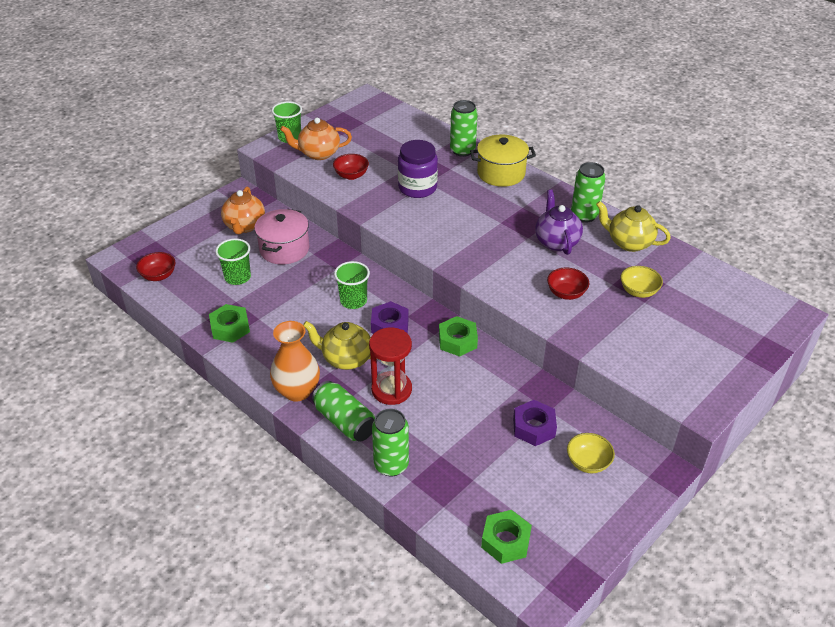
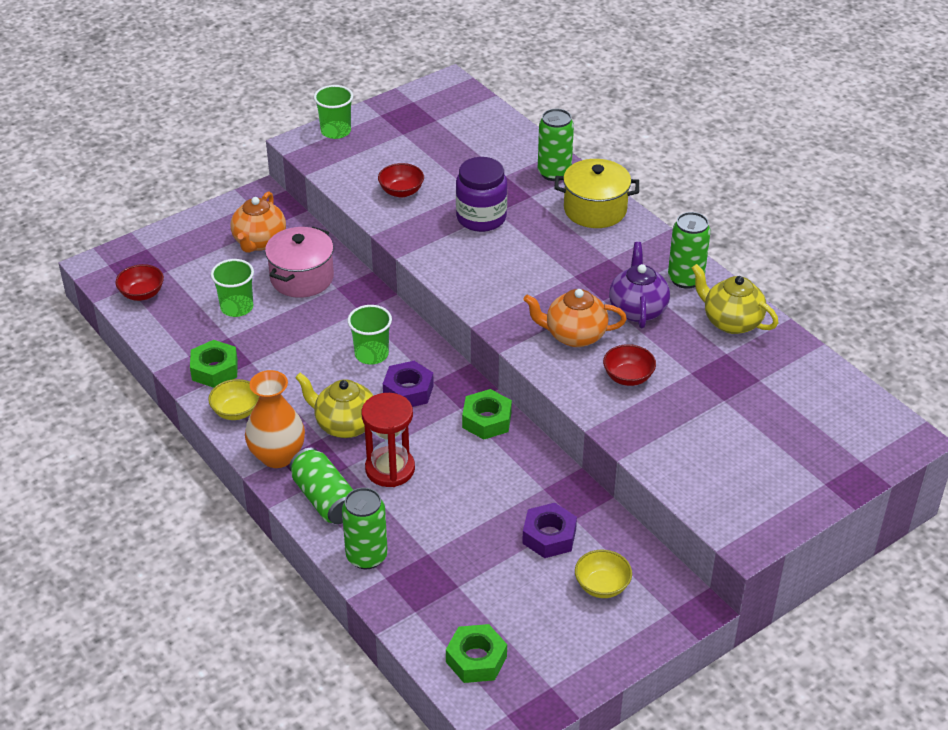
camera: 10 degrees right, 0 degrees up
orange teapot [280,118,352,160] -> orange teapot moved to [524,289,627,347]
yellow bowl [621,266,663,298] -> yellow bowl moved to [208,379,259,420]

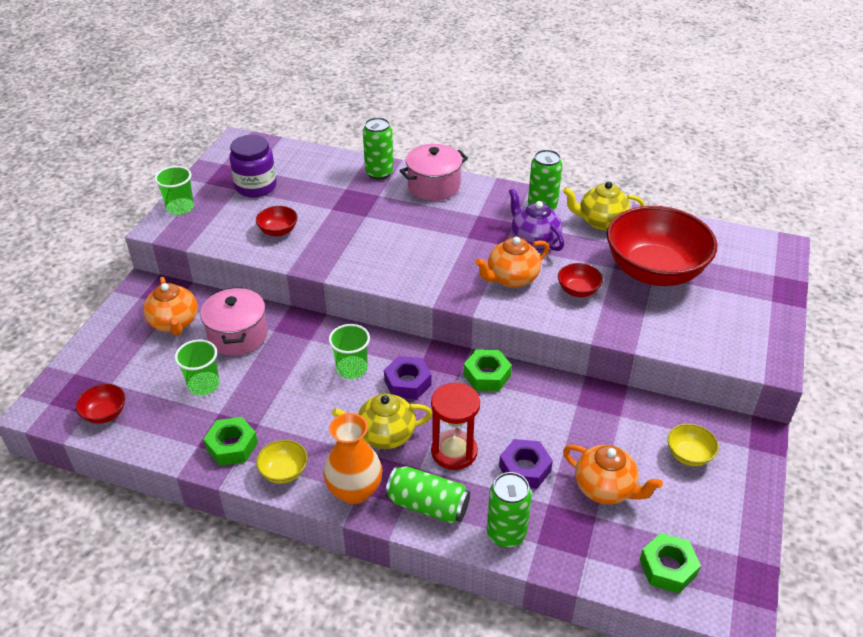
camera: 35 degrees left, 0 degrees up
purple jar [456,157,507,232] -> purple jar moved to [230,135,277,197]
purple nut [522,503,577,558] -> purple nut moved to [499,439,553,489]
yellow pot [554,159,639,228] -> pink pot [399,144,468,201]
none -> orange teapot [563,445,663,504]
none -> red bowl [607,206,717,286]

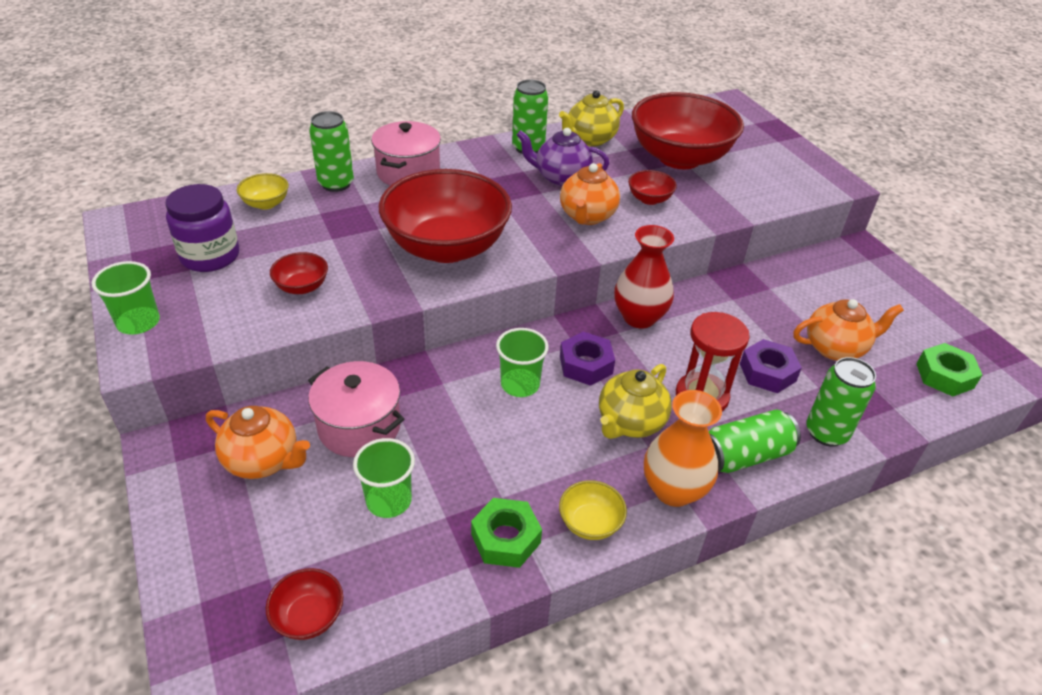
camera: 45 degrees left, 0 degrees up
green nut [464,349,512,391] -> red vase [614,225,674,328]
yellow bowl [667,424,719,466] -> yellow bowl moved to [237,173,289,210]
none -> red bowl [378,169,512,263]

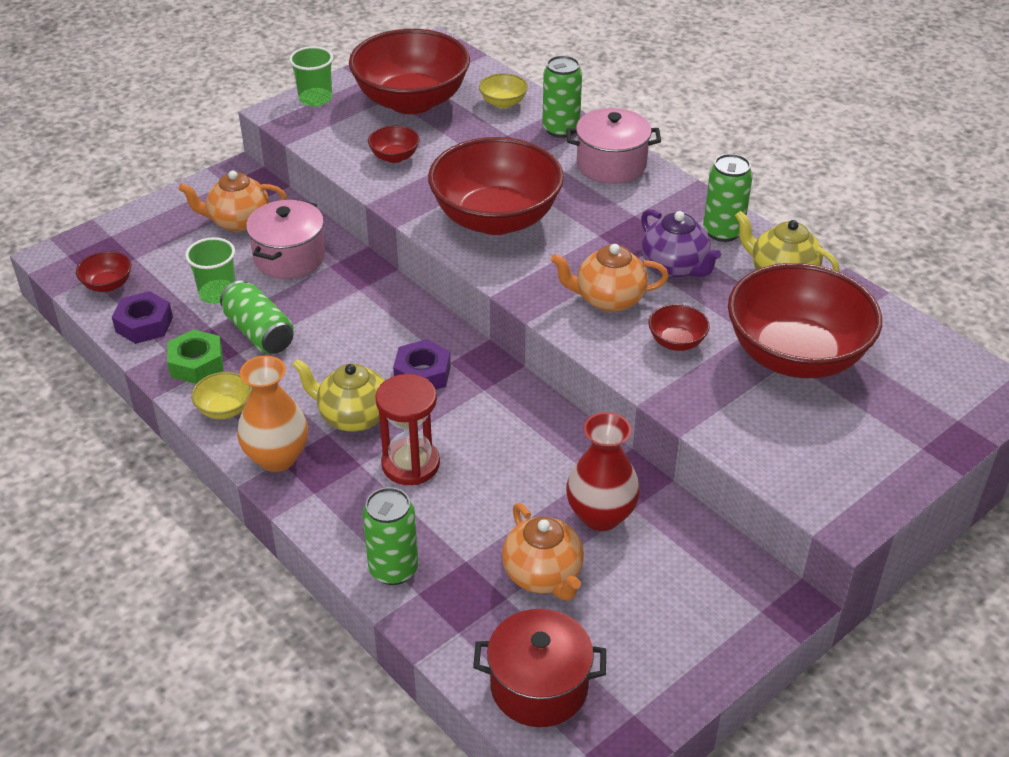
camera: 75 degrees right, 0 degrees up
purple jar [165,184,239,272] -> red bowl [349,29,470,114]
orange teapot [206,406,310,479] -> orange teapot turned 75 degrees clockwise [178,170,287,232]
green cup [496,328,549,397] -> none
purple teapot [517,128,609,187] -> purple teapot turned 150 degrees clockwise [641,209,721,278]
red vase [614,225,674,328] -> red vase moved to [566,412,640,531]
green can [709,409,801,473] -> green can moved to [220,281,294,354]
purple nut [740,339,802,393] -> purple nut moved to [112,291,173,344]
green nut [916,343,982,396] -> red pot [473,609,606,727]

